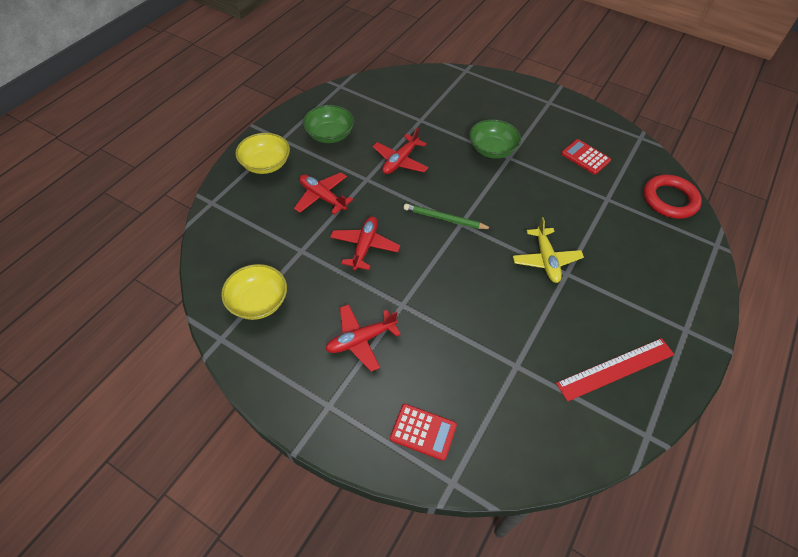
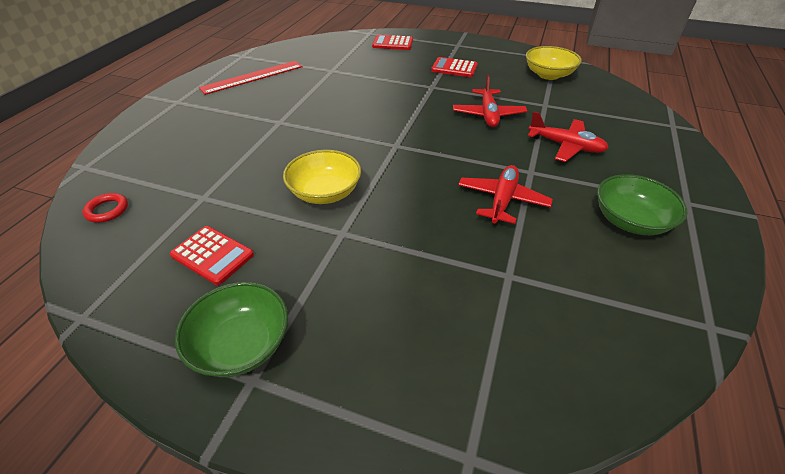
camera: 170 degrees right, 10 degrees down
yellow bowl [235,133,290,174] -> yellow bowl moved to [283,150,361,204]
red plane [325,304,401,372] -> red calculator [431,57,478,77]
green pencil [404,204,492,229] -> none
green bowl [469,119,521,159] -> green bowl moved to [175,282,288,377]
yellow plane [513,217,584,283] -> none
red ring [644,175,702,219] -> red ring [83,193,128,223], size x0.50

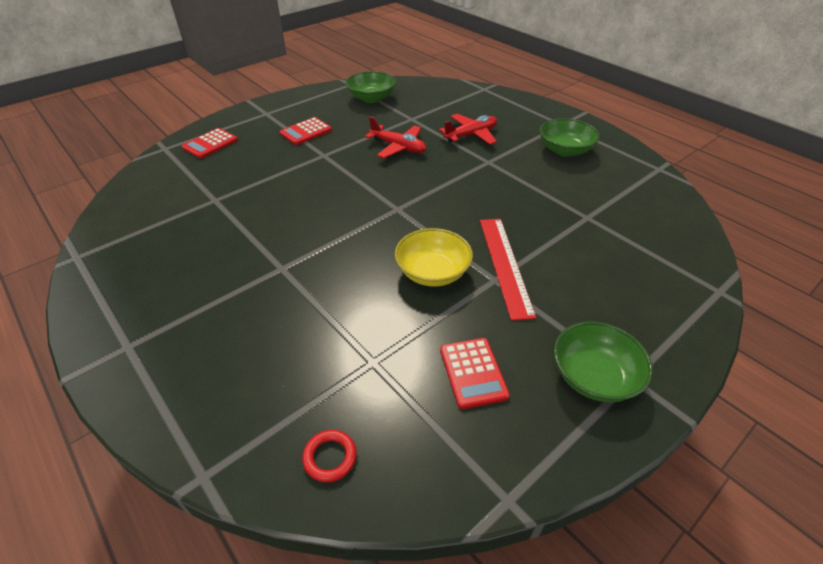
camera: 60 degrees left, 0 degrees up
red calculator [170,226,254,285] -> red calculator turned 105 degrees clockwise [440,338,510,409]
red ruler [199,61,303,95] -> red ruler moved to [480,219,536,321]
red plane [458,165,553,225] -> none
yellow bowl [526,46,582,80] -> green bowl [346,71,396,103]

